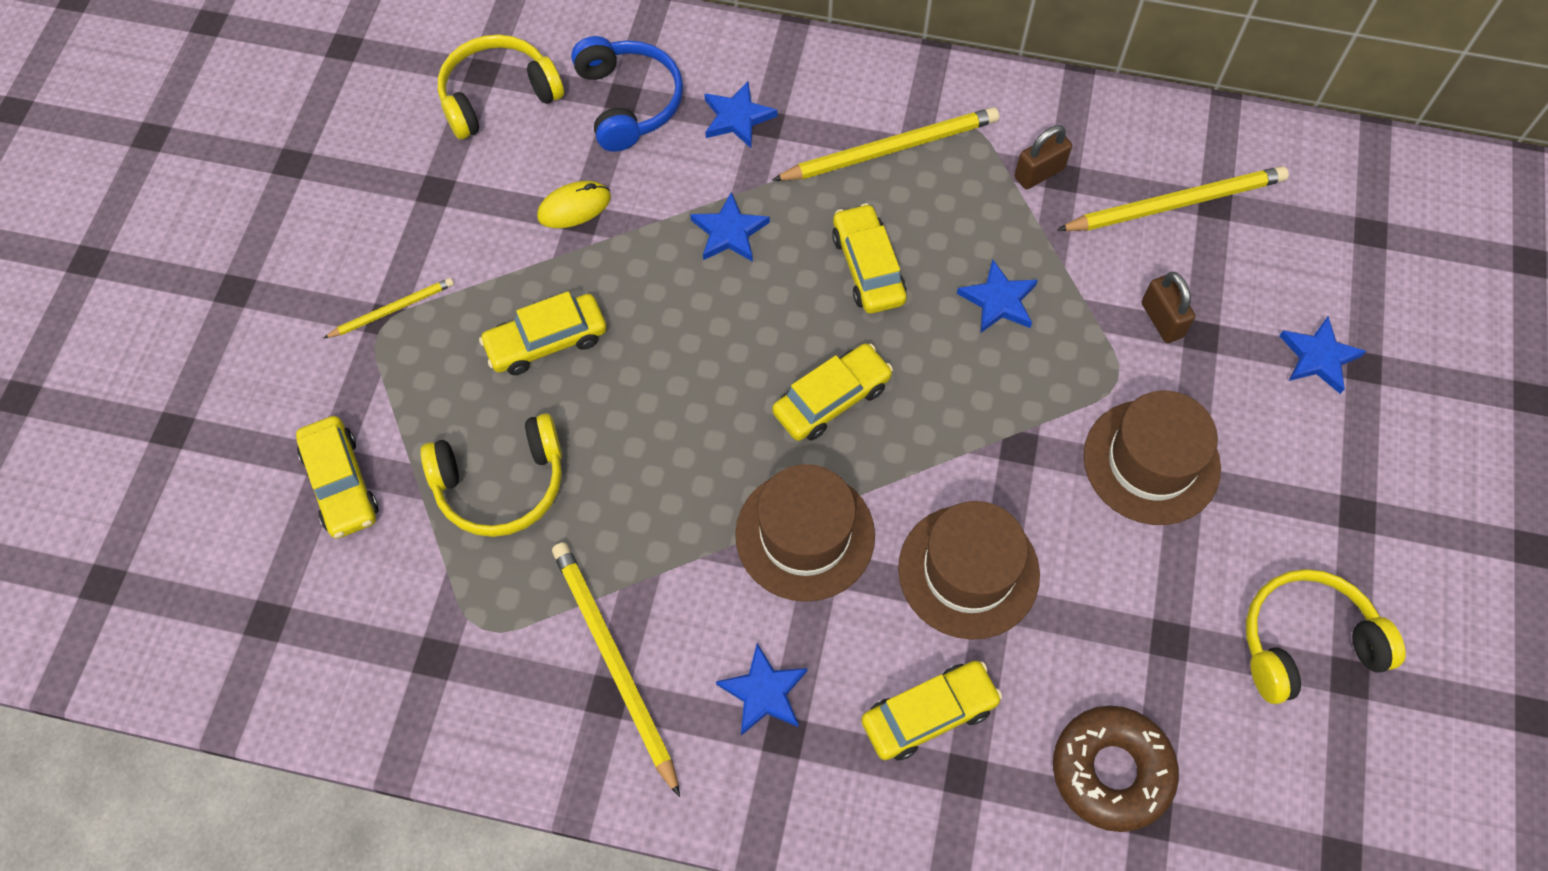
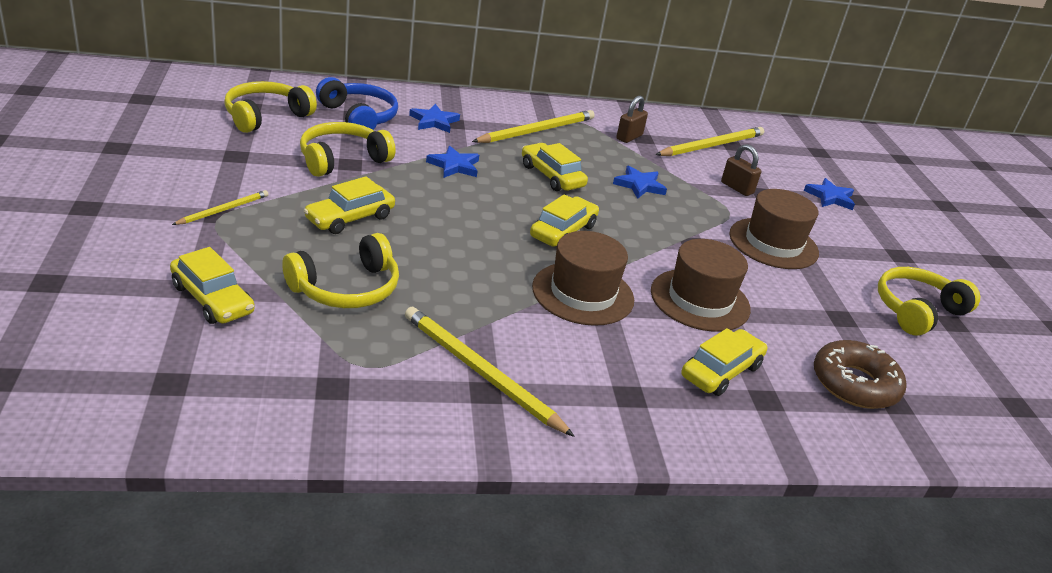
camera: 25 degrees left, 30 degrees down
yellow mouse [537,181,611,228] -> yellow headphones [300,122,396,177]
blue star [716,643,808,736] -> none

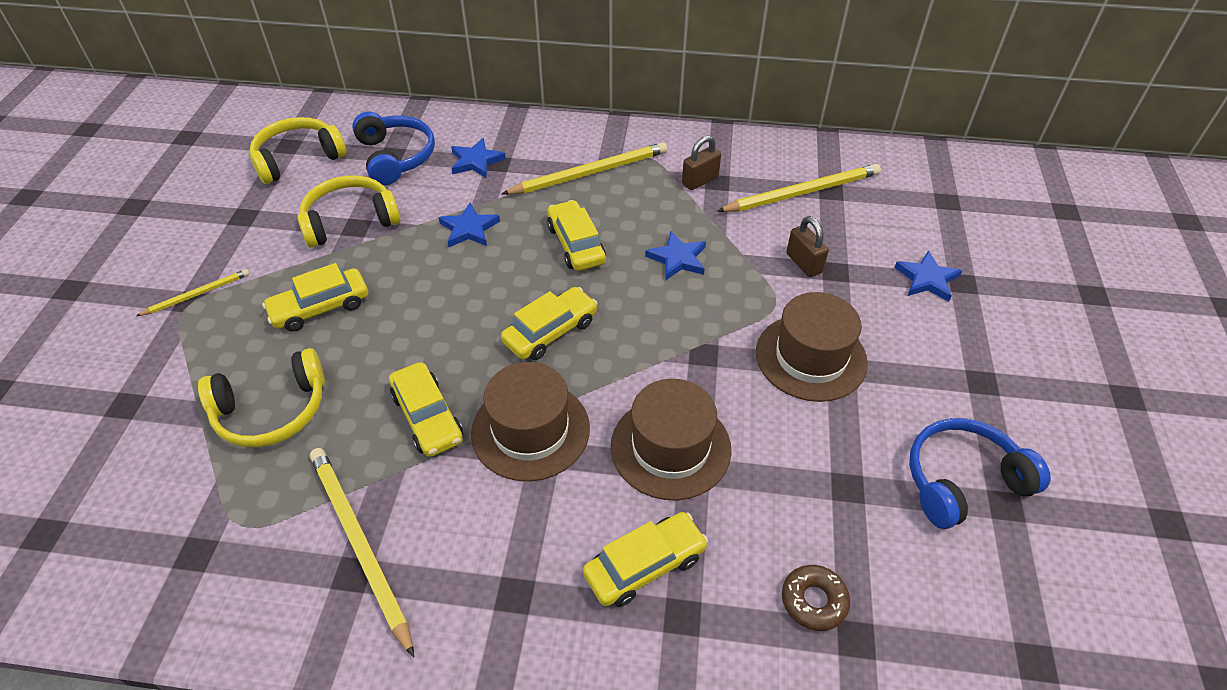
camera: 20 degrees right, 15 degrees up
yellow car [170,247,255,324] -> yellow car moved to [389,362,463,457]
brown donut [814,340,906,409] -> brown donut [782,565,850,631], size x0.59
yellow headphones [878,267,980,336] -> blue headphones [909,418,1051,529]

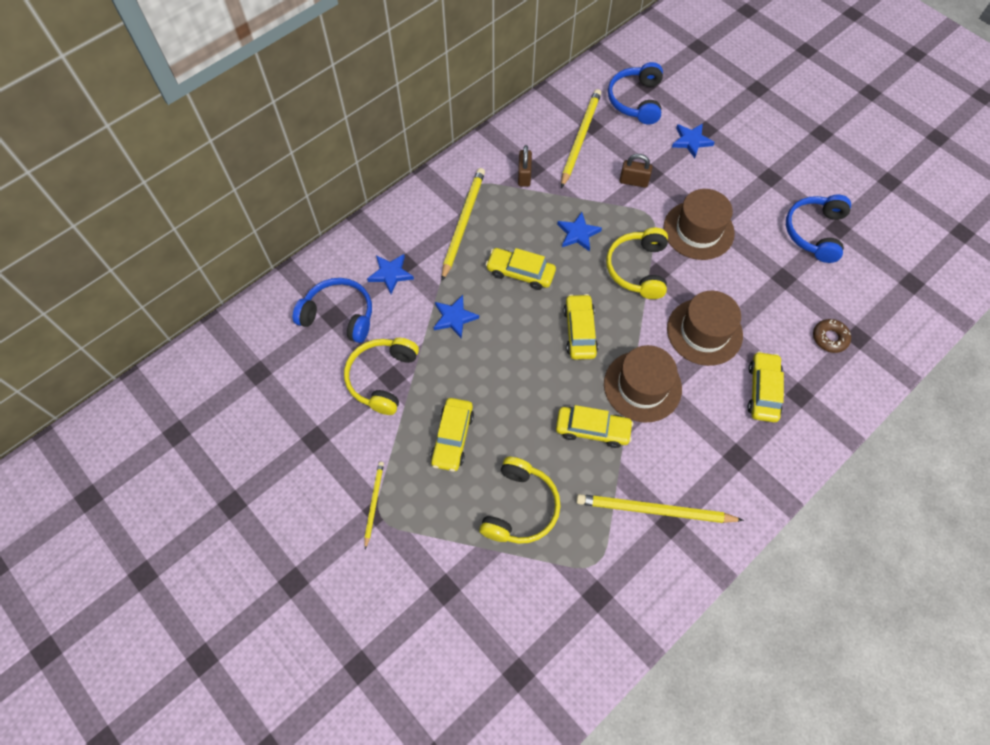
camera: 50 degrees left, 15 degrees up
yellow headphones [250,117,347,184] -> yellow headphones moved to [606,228,668,299]
none -> blue headphones [608,62,663,124]

